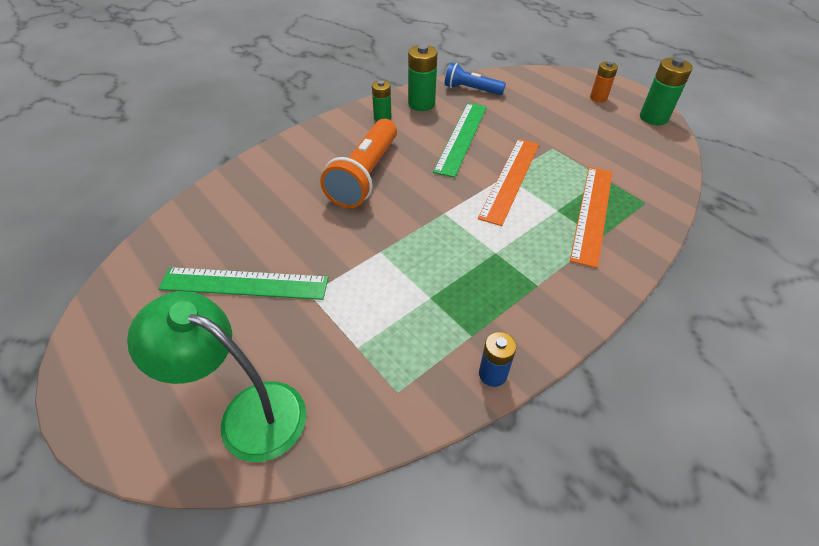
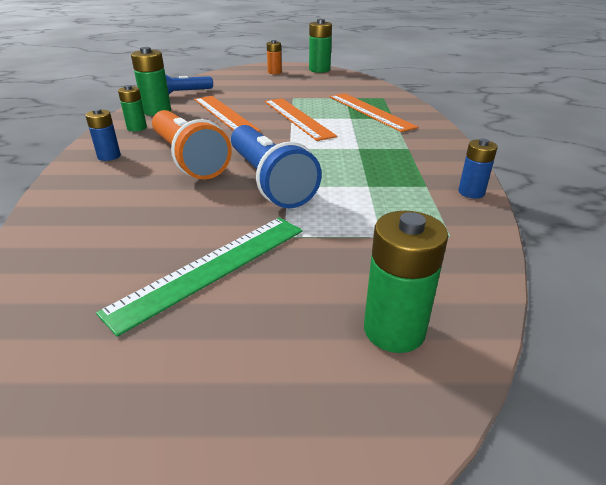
camera: 50 degrees left, 15 degrees down
green lamp [127,291,307,462] -> green battery [364,211,448,353]
green ruler [433,103,487,178] -> orange ruler [194,96,261,132]
none -> blue battery [85,108,121,161]
none -> blue flashlight [231,125,322,208]

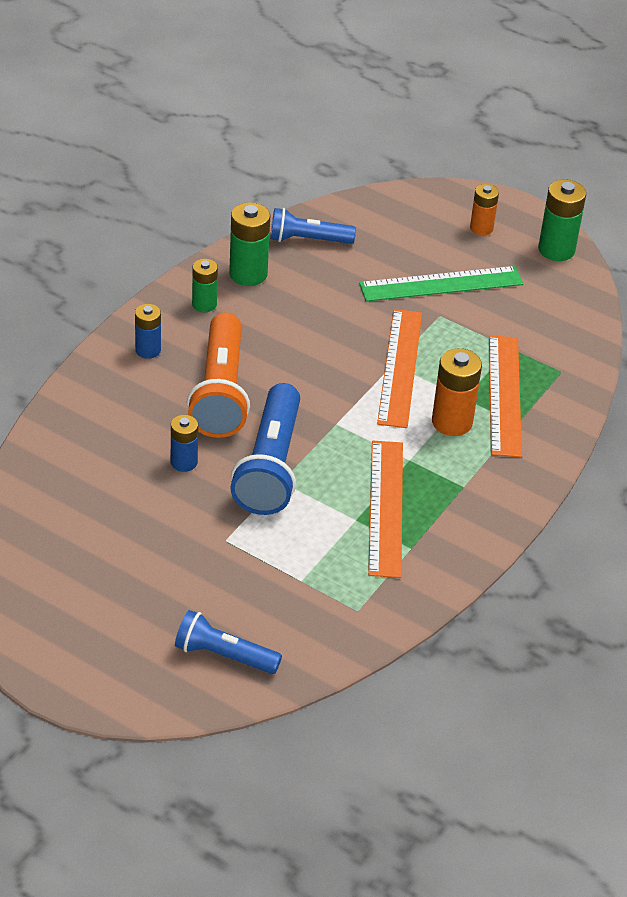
camera: 30 degrees right, 10 degrees up
green ruler [96,218,303,337] -> green ruler moved to [359,266,523,302]
orange ruler [194,96,261,132] -> orange ruler moved to [368,441,403,578]
green battery [364,211,448,353] -> blue flashlight [175,610,282,674]
blue battery [458,139,498,199] -> blue battery moved to [171,415,198,472]
none -> orange battery [432,348,482,436]

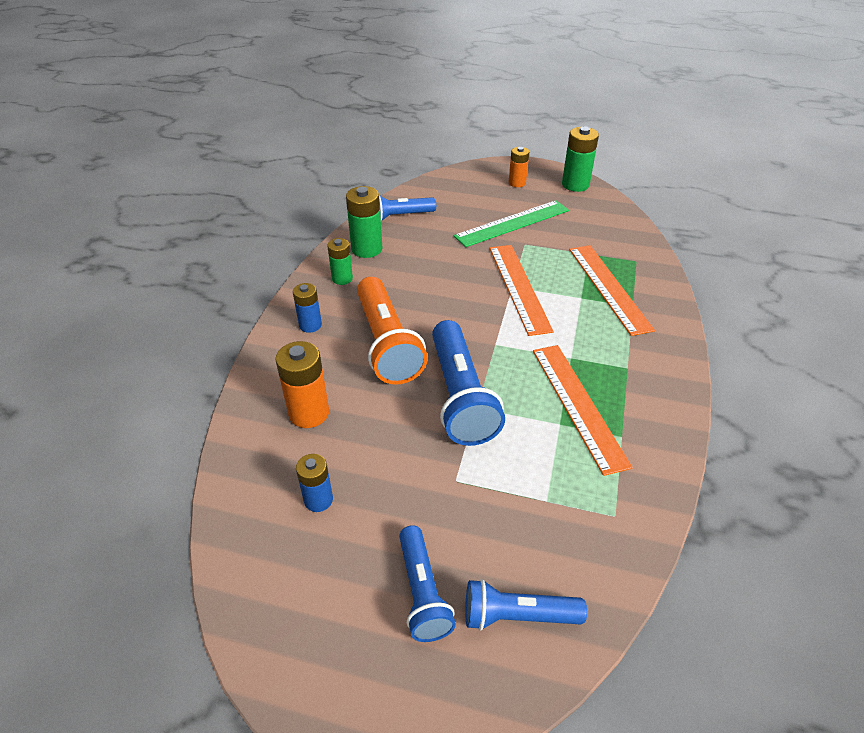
camera: 15 degrees left, 0 degrees up
blue battery [171,415,198,472] -> blue battery moved to [296,454,333,512]
orange battery [432,348,482,436] -> orange battery moved to [275,341,329,428]
none -> blue flashlight [399,525,456,642]

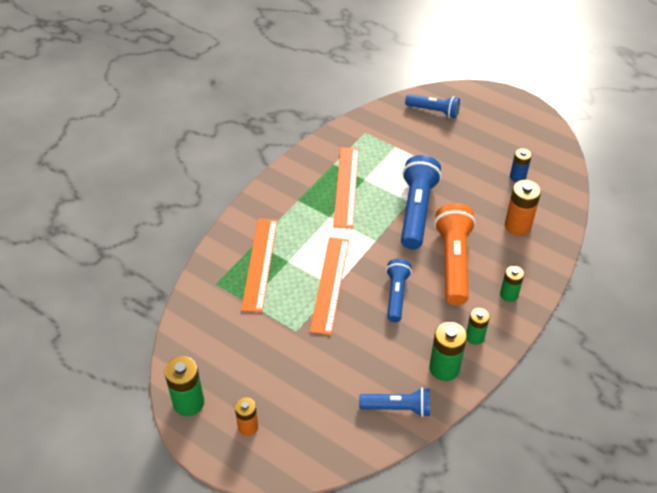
camera: 160 degrees left, 5 degrees up
blue battery [293,283,322,333] -> green battery [500,266,524,302]
blue flashlight [399,525,456,642] -> blue flashlight moved to [386,259,412,322]
green ruler [454,200,569,247] -> none

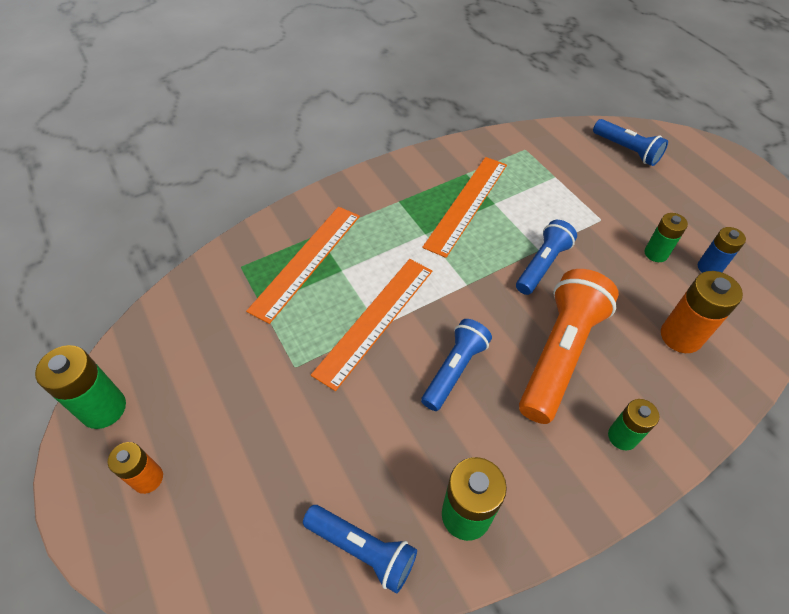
camera: 25 degrees right, 5 degrees up
blue flashlight [401,155,442,249] -> blue flashlight [516,220,577,295], size x0.60
green battery [466,308,490,345] -> green battery moved to [645,213,688,262]

